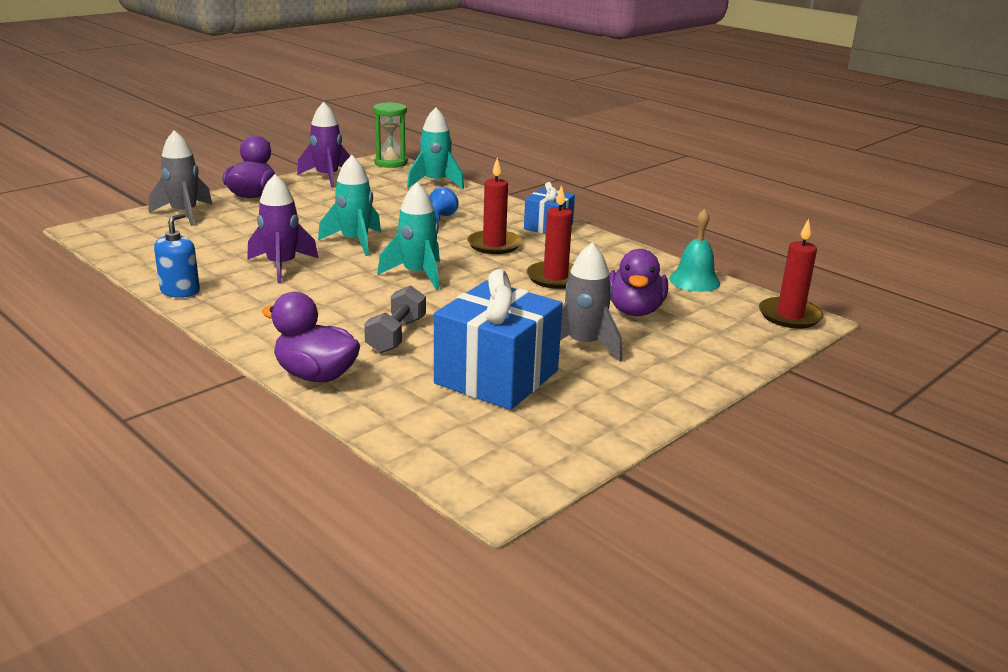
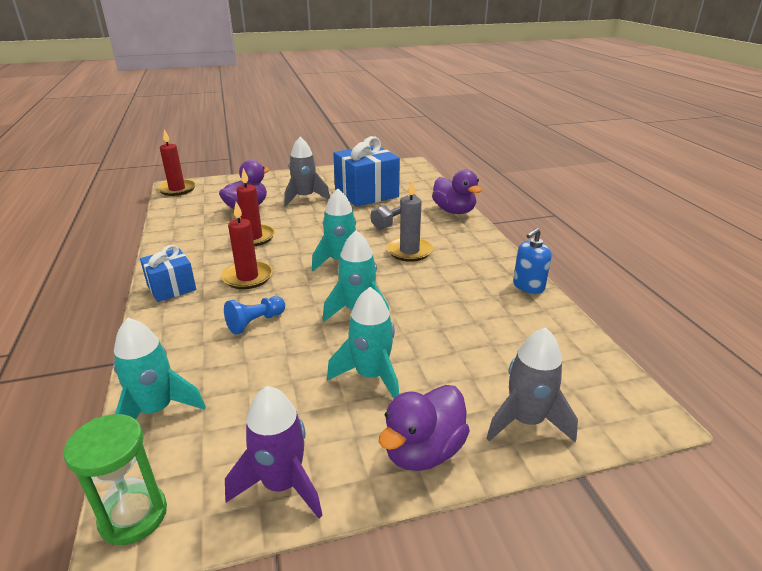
camera: 150 degrees left, 5 degrees up
purple rocket [247,174,318,283] -> none
turquoise bell [669,209,720,292] -> none
none -> turquoise rocket [327,287,399,398]
none -> grey candle [387,180,433,262]

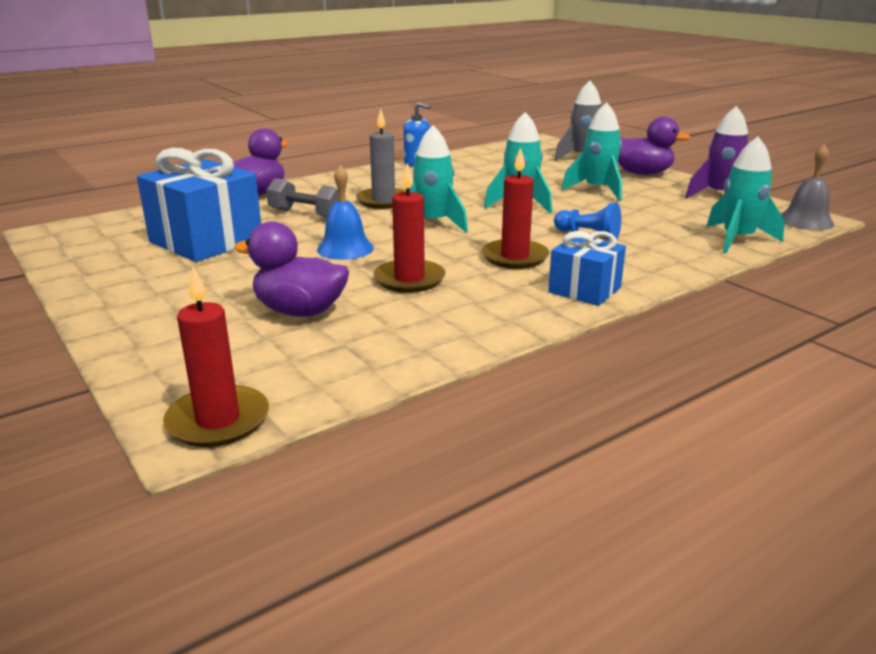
camera: 110 degrees left, 5 degrees down
green hourglass [64,414,167,545] -> grey bell [781,144,834,230]
grey rocket [284,137,330,206] -> none
none -> blue bell [317,165,374,260]

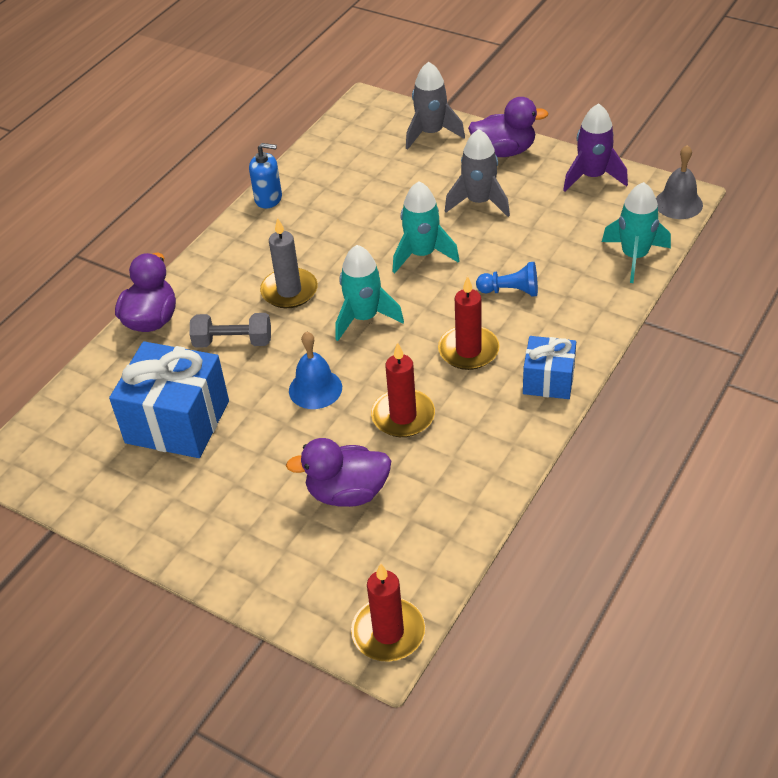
camera: 20 degrees left, 20 degrees up
turquoise rocket [561,102,622,201] -> grey rocket [445,129,510,217]

